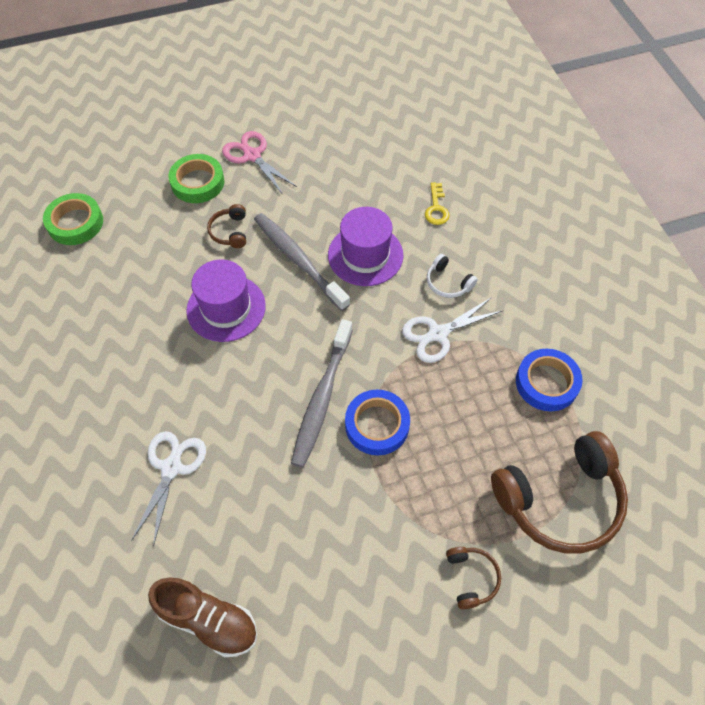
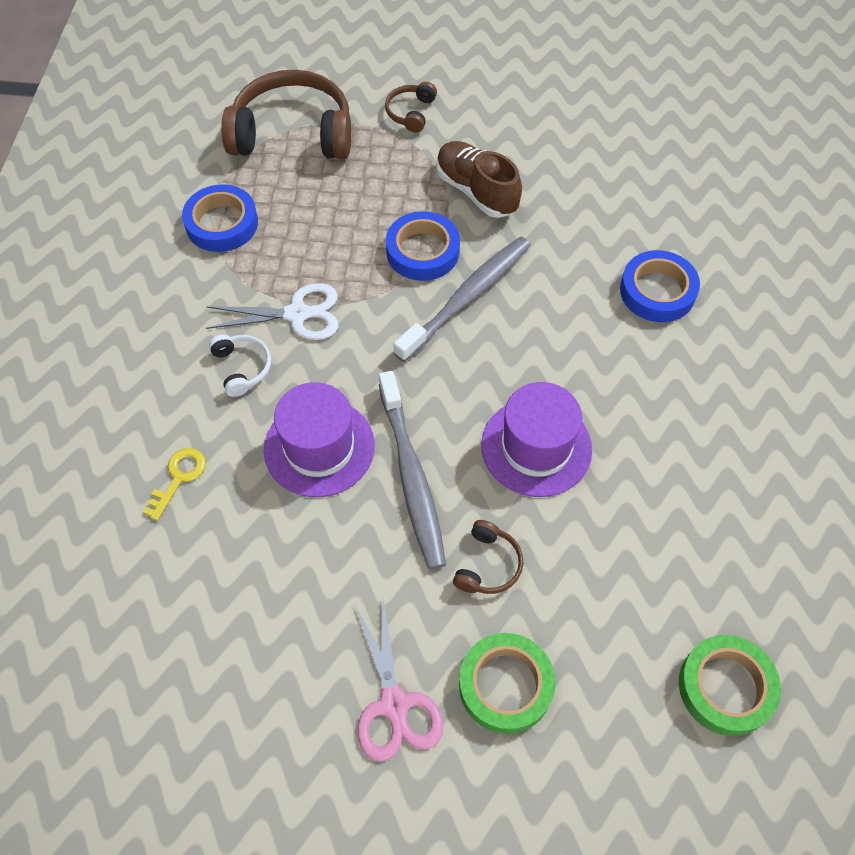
camera: 155 degrees left, 0 degrees up
white scissors [131,431,206,547] -> blue tape [620,250,700,322]
brown shoe [148,577,257,657] -> brown shoe moved to [436,141,522,218]

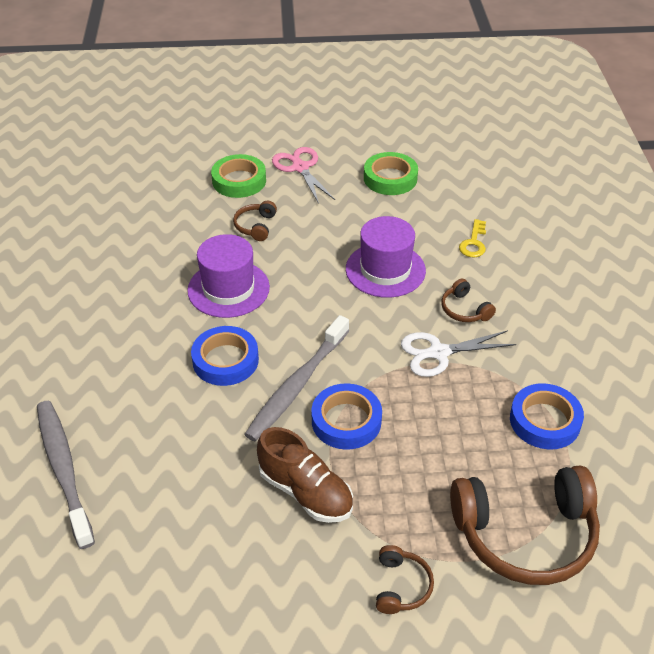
camera: 170 degrees right, 15 degrees down
white headphones [209,334,271,397] -> brown headphones [442,279,496,322]
grey toothbrush [379,371,446,570] -> grey toothbrush moved to [37,401,95,549]
blue tape [620,250,700,322] -> blue tape moved to [191,326,259,386]
green tape [679,635,781,736] -> green tape moved to [364,152,418,195]

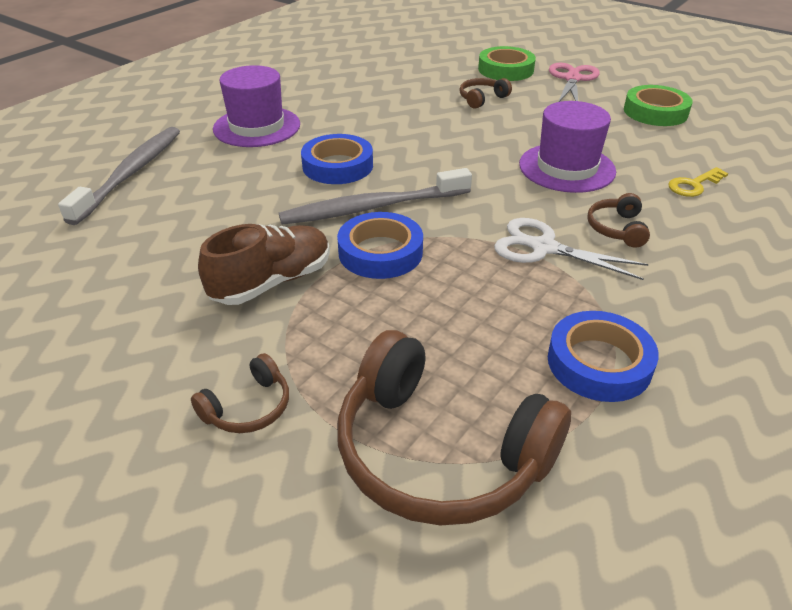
camera: 40 degrees right, 5 degrees down
purple hat [187,234,270,318] -> purple hat moved to [213,65,300,147]
brown shoe [257,427,353,523] -> brown shoe turned 120 degrees counterclockwise [198,224,330,305]

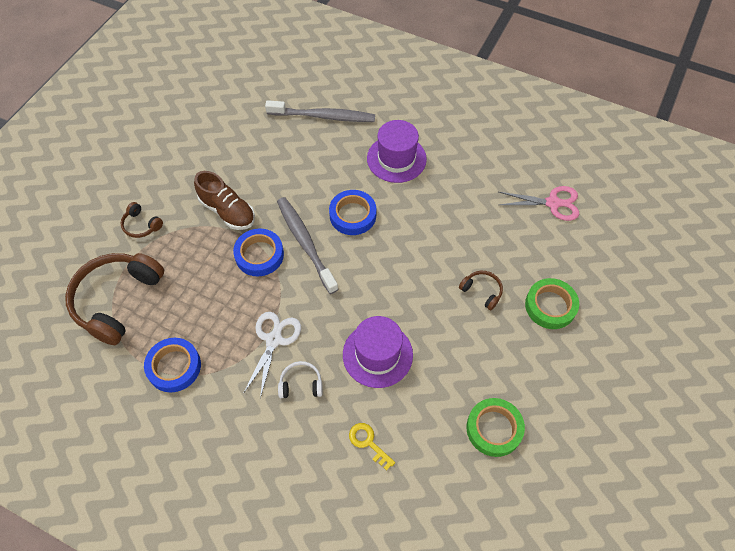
camera: 80 degrees right, 20 degrees up
pink scissors [549,62,600,102] -> pink scissors moved to [499,186,579,221]
brown headphones [587,193,650,248] -> white headphones [278,361,323,398]

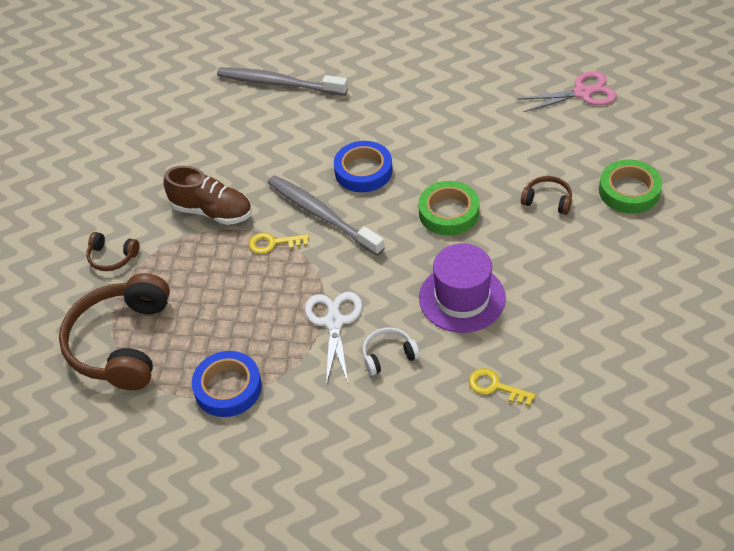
camera: 15 degrees left, 10 degrees down
blue tape [233,228,284,276] -> yellow key [248,232,309,254]
grey toothbrush [265,100,375,122] -> grey toothbrush turned 150 degrees counterclockwise [217,67,348,96]
purple hat [367,120,427,183] -> none
green tape [466,398,525,457] -> green tape moved to [418,181,479,236]

